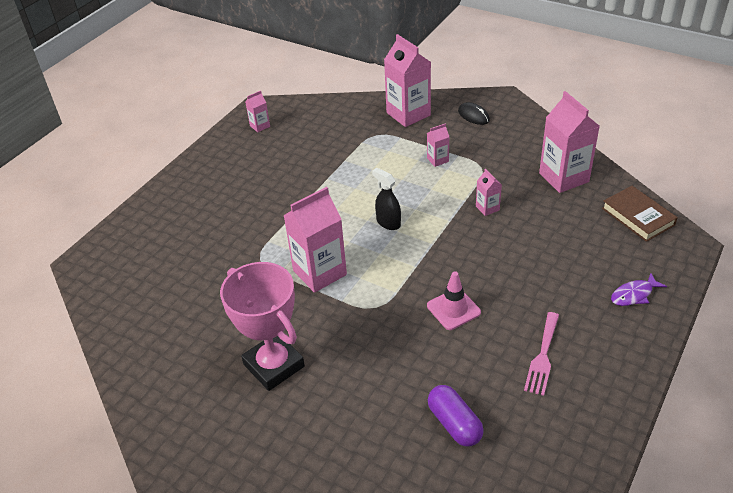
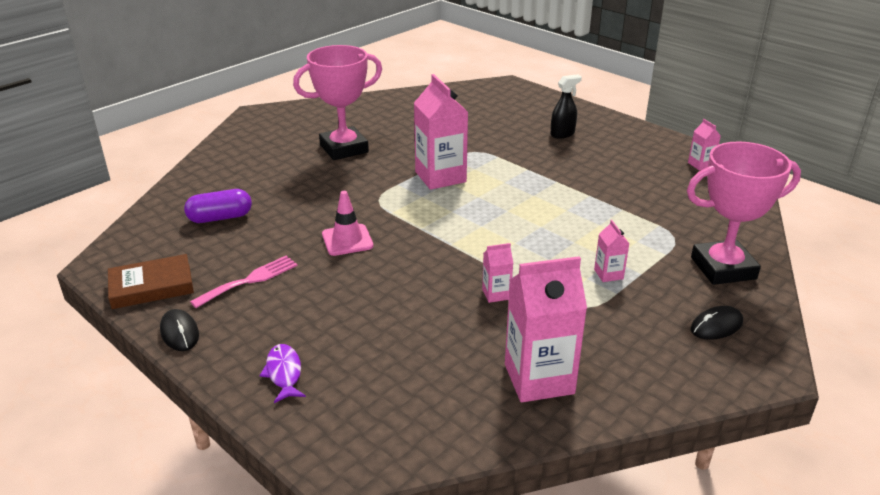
camera: 100 degrees right, 10 degrees down
black spray bottle [372,168,401,230] -> black spray bottle moved to [550,74,582,139]
pink carton [384,34,431,127] -> pink trophy [687,141,801,285]
pink fork [524,312,559,396] -> pink fork turned 105 degrees clockwise [190,256,298,308]
brown book [602,186,678,242] -> brown book moved to [108,254,194,309]
none -> black mouse [160,309,199,351]

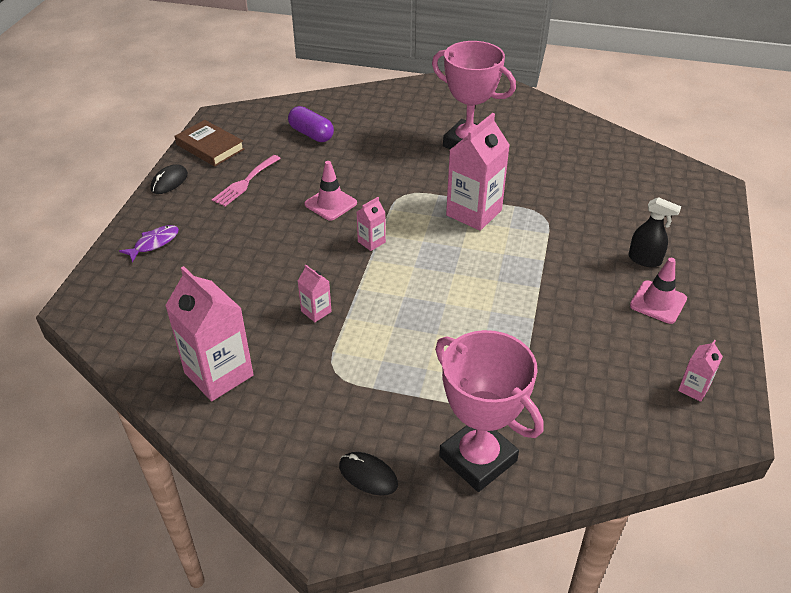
camera: 60 degrees right, 10 degrees up
pink fork [190,256,298,308] -> pink fork turned 105 degrees clockwise [212,155,281,206]
pink carton [594,220,629,282] -> pink carton moved to [357,197,386,251]
none -> pink traffic cone [630,258,687,324]

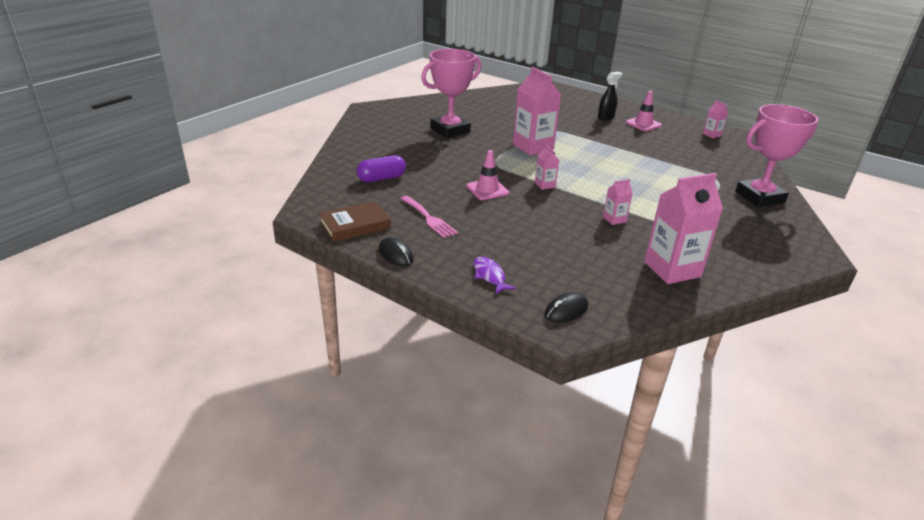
camera: 70 degrees left, 10 degrees down
black mouse [339,452,398,495] -> black mouse moved to [544,292,588,323]

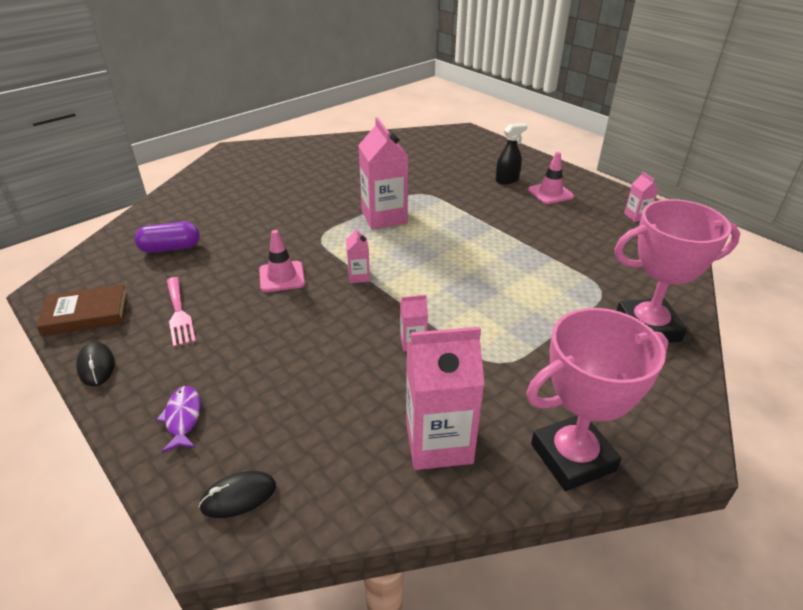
camera: 15 degrees right, 5 degrees up
pink trophy [421,49,482,138] -> pink trophy moved to [526,308,668,491]

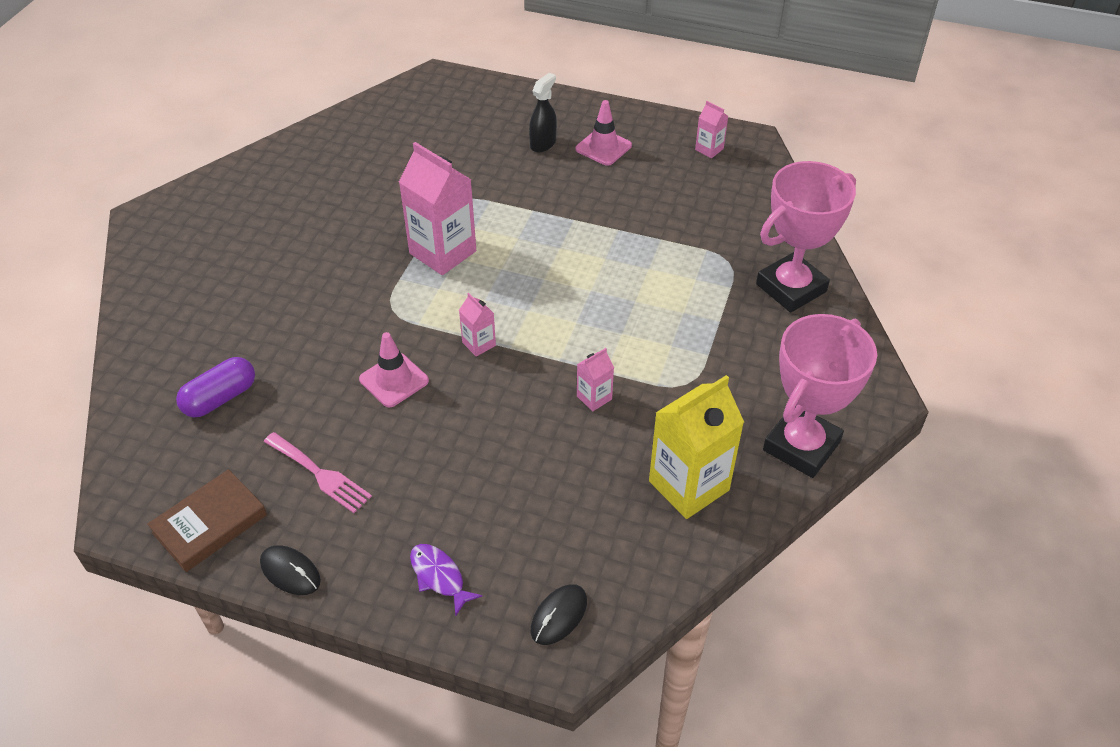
camera: 30 degrees left, 10 degrees up
pink carton [406,327,485,470] -> yellow carton [649,375,744,519]

